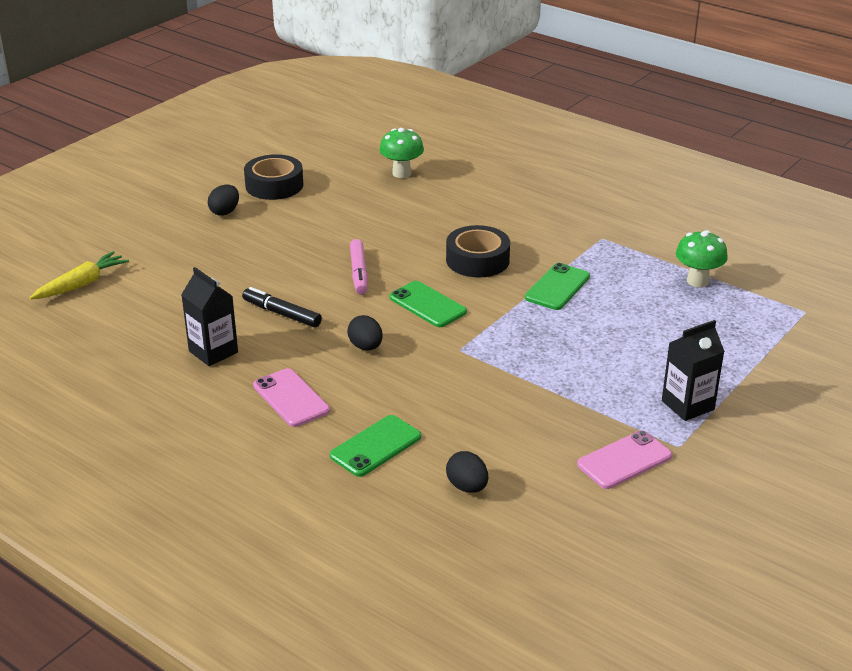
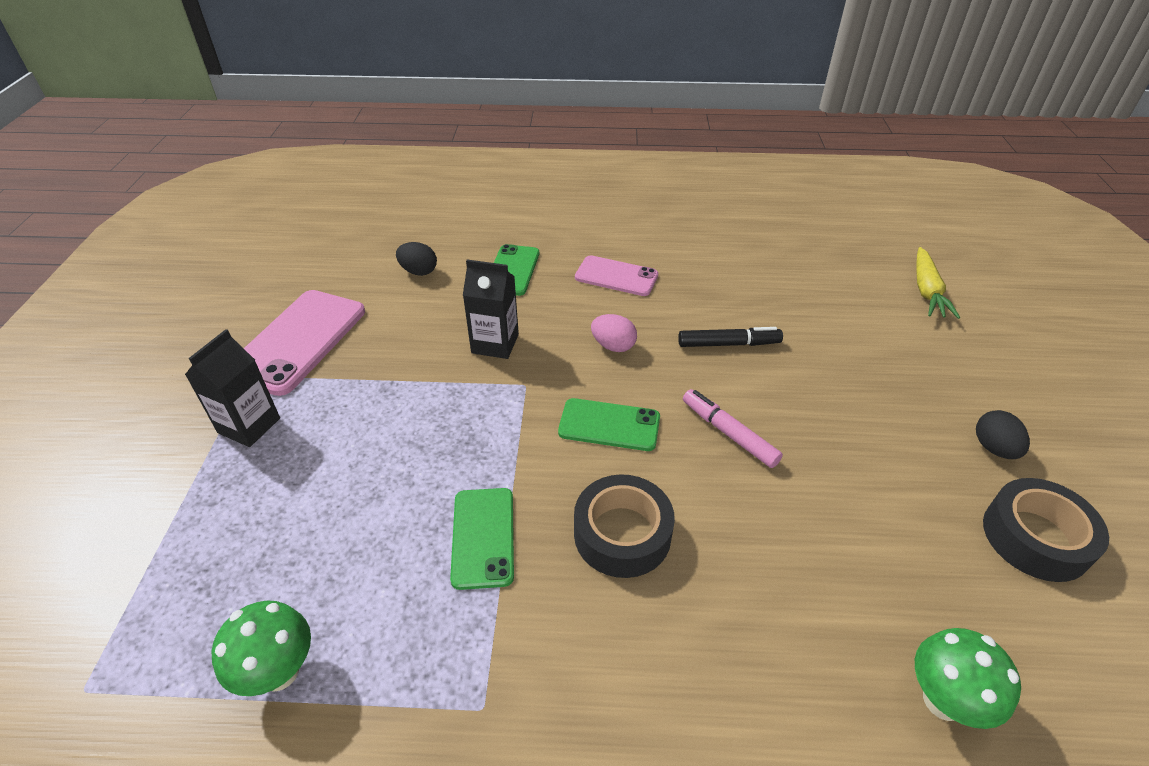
camera: 145 degrees right, 10 degrees up
black carton [181,267,238,366] -> black carton moved to [463,259,519,359]
black egg [347,315,383,350] -> pink egg [591,314,637,352]
pink phone [577,430,672,489] -> pink phone [244,290,365,396], size x1.62

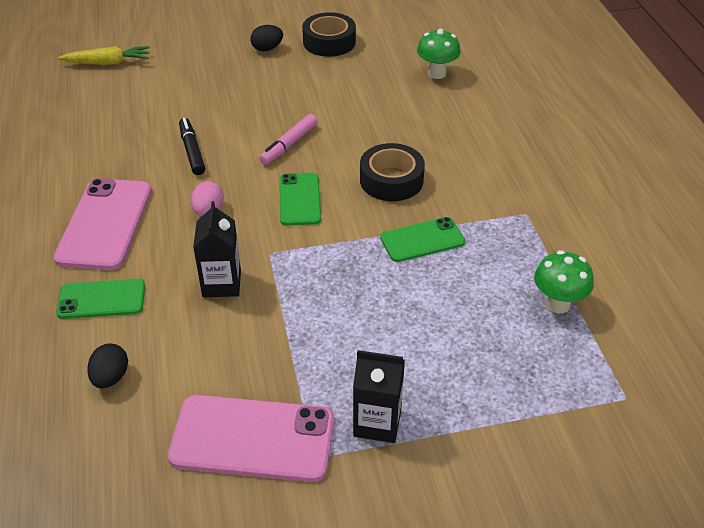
camera: 105 degrees left, 0 degrees up
pink phone [575,255,658,296] -> pink phone [54,178,152,270], size x1.62

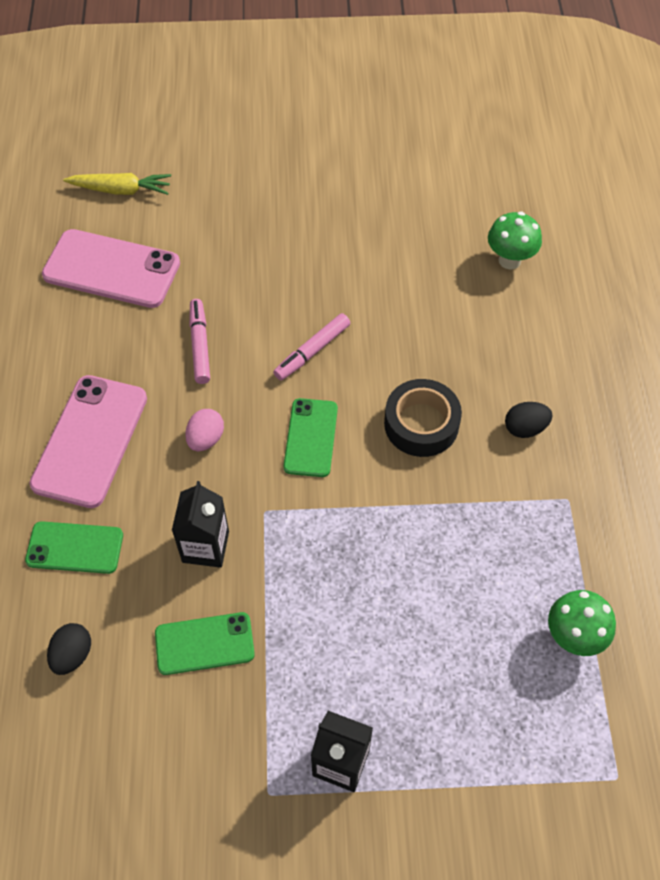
camera: 10 degrees right, 15 degrees up
pink phone [167,395,334,482] -> pink phone moved to [42,229,180,308]
black marker [179,118,205,175] -> pink marker [189,299,210,384]
black egg [250,25,283,51] -> black egg moved to [505,402,553,438]
black tape [302,12,356,57] -> none
green phone [380,217,465,262] -> green phone moved to [155,612,255,675]

